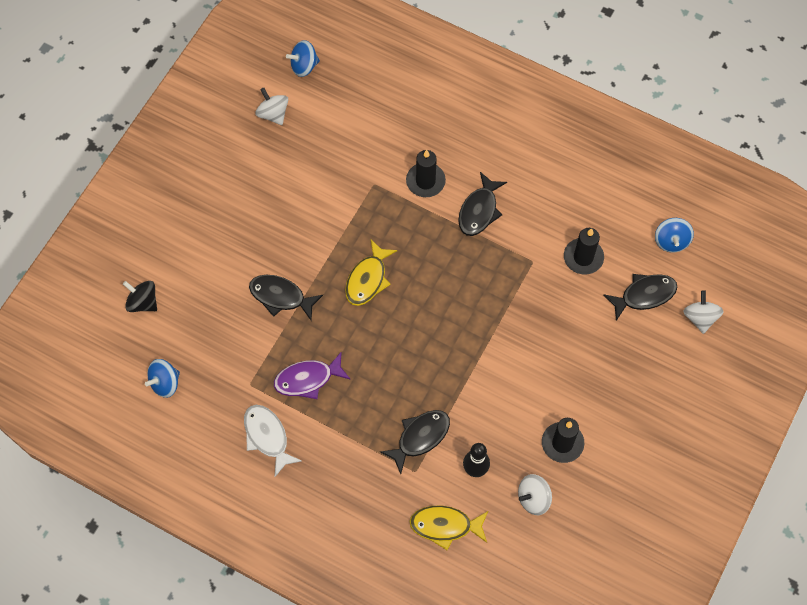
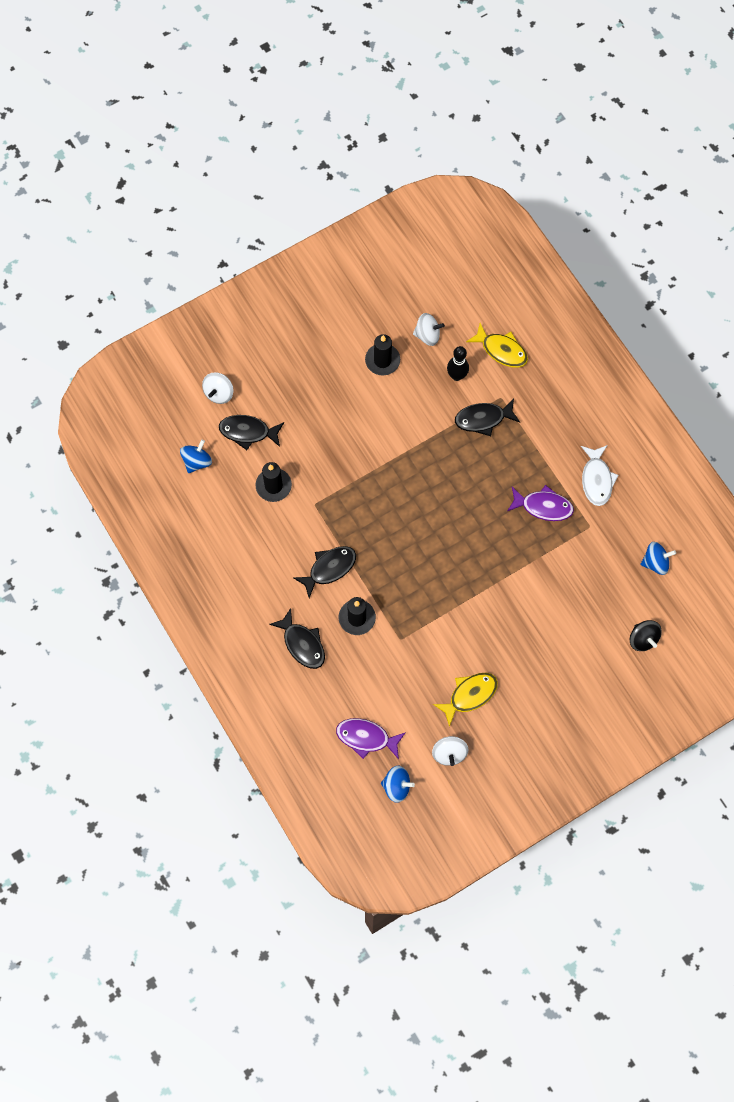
camera: 150 degrees left, 5 degrees up
black fish [249,275,323,320] -> black fish moved to [269,608,325,669]
yellow fish [345,240,398,306] -> yellow fish moved to [433,673,498,727]
none -> purple fish [336,718,406,759]

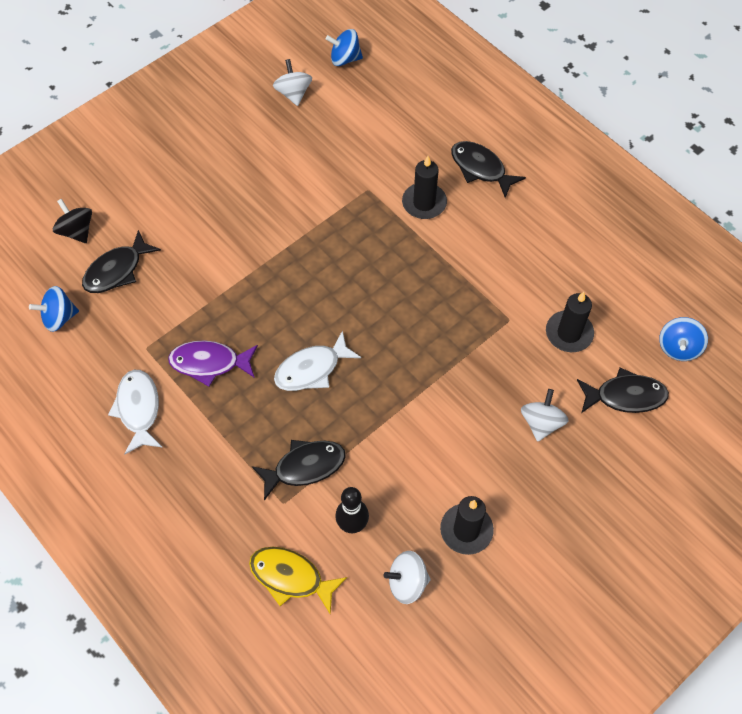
camera: 170 degrees right, 10 degrees down
white spinning top [202,372,233,404] -> white spinning top moved to [521,389,569,442]
black fish [294,546,356,598] -> black fish moved to [82,230,161,293]
purple fish [336,718,406,759] -> none
yellow fish [433,673,498,727] -> none
none -> white fish [274,330,361,391]

